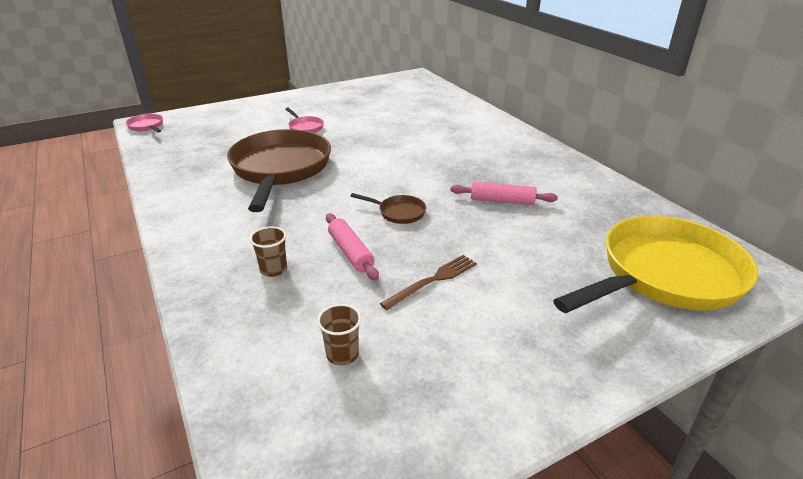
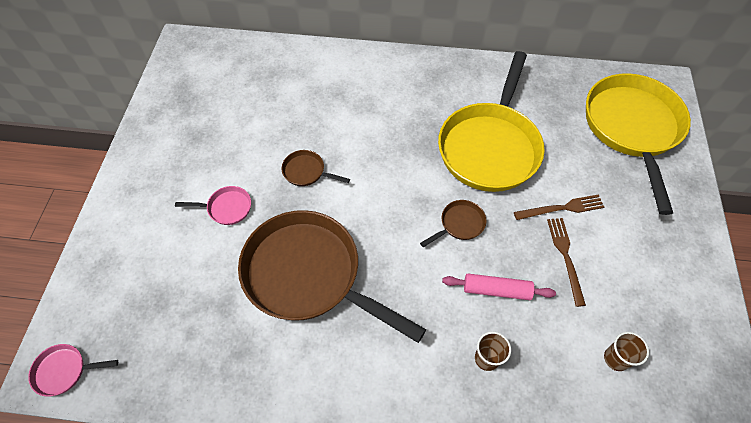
camera: 55 degrees left, 25 degrees up
pink rolling pin [450,182,558,205] -> yellow pan [438,51,545,192]
none -> brown pan [282,150,350,186]
none -> brown fork [514,194,604,220]

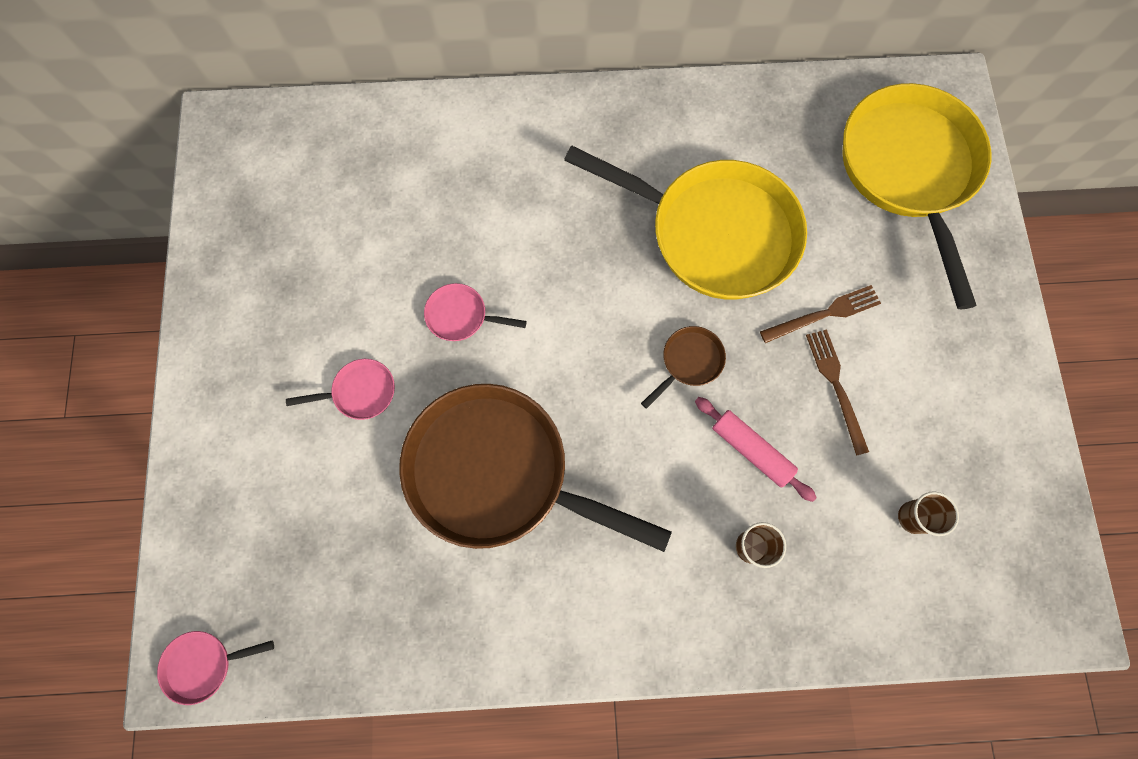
camera: 10 degrees left, 15 degrees up
brown pan [282,150,350,186] -> pink pan [424,283,527,341]
yellow pan [438,51,545,192] -> yellow pan turned 75 degrees counterclockwise [564,145,807,300]
pink rolling pin [442,274,556,300] -> pink rolling pin turned 45 degrees clockwise [695,397,817,502]

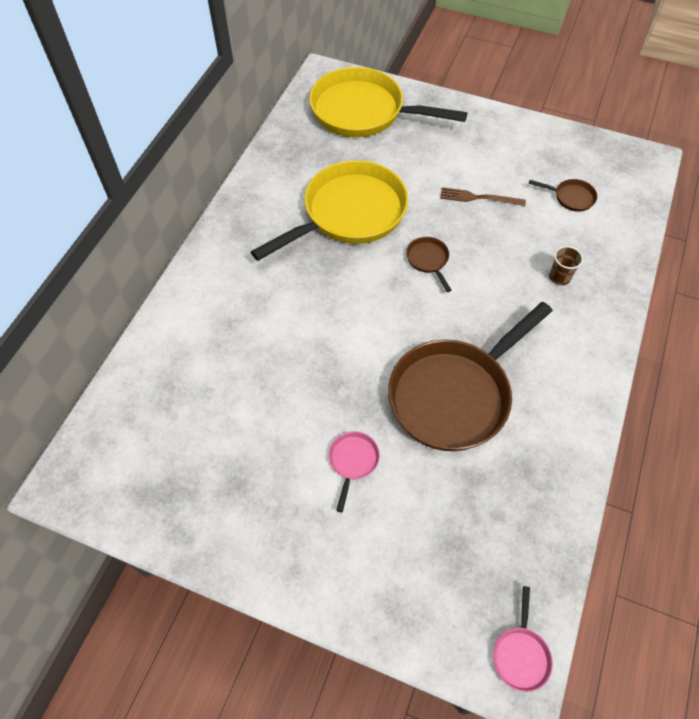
camera: 65 degrees left, 15 degrees down
pink pan [424,283,527,341] -> none
pink rolling pin [695,397,817,502] -> none
brown fork [760,285,881,343] -> none
brown cup [898,491,959,536] -> brown pan [529,179,597,212]

